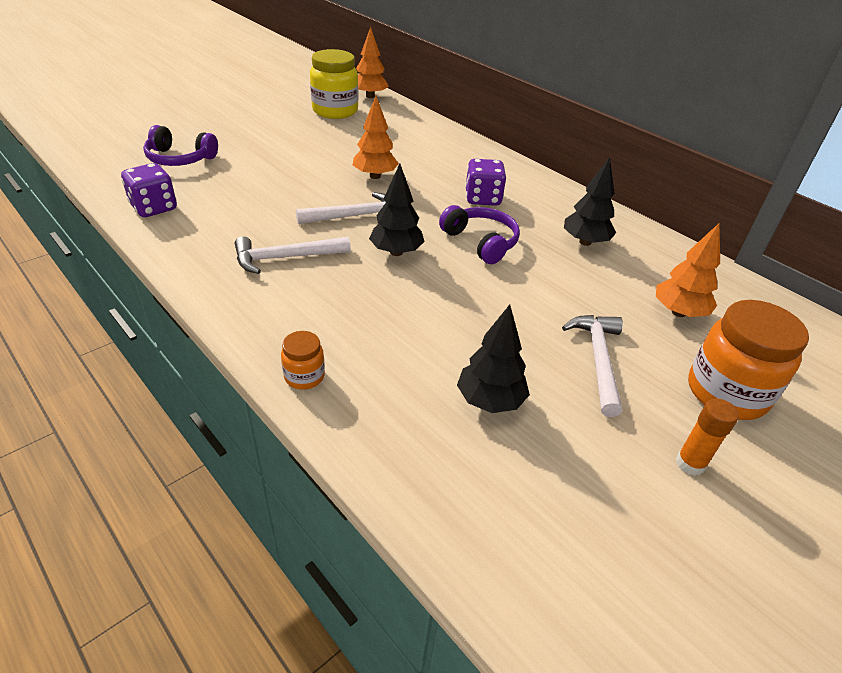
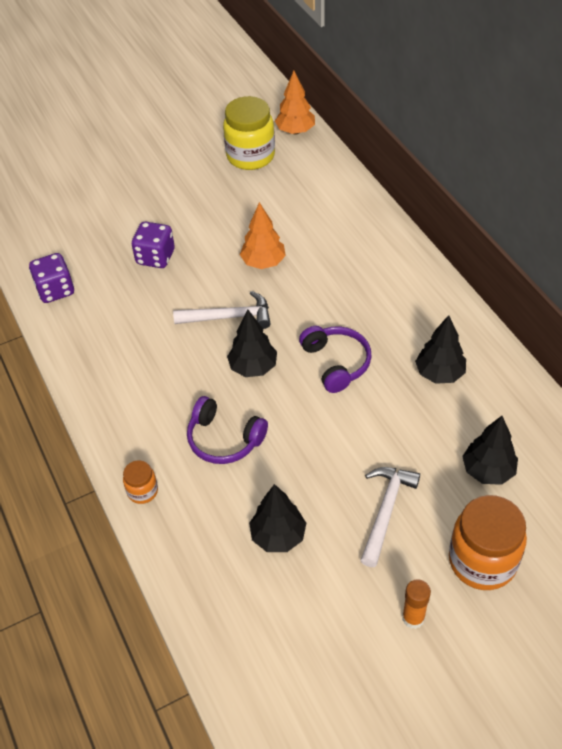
camera: 20 degrees right, 10 degrees up
purple headphones [143,125,218,166] -> purple headphones moved to [187,396,268,464]
white hammer [235,236,351,274] -> none
purple dice [465,159,506,206] -> purple dice moved to [132,222,175,268]
orange tree [656,224,720,317] -> black tree [462,416,518,485]

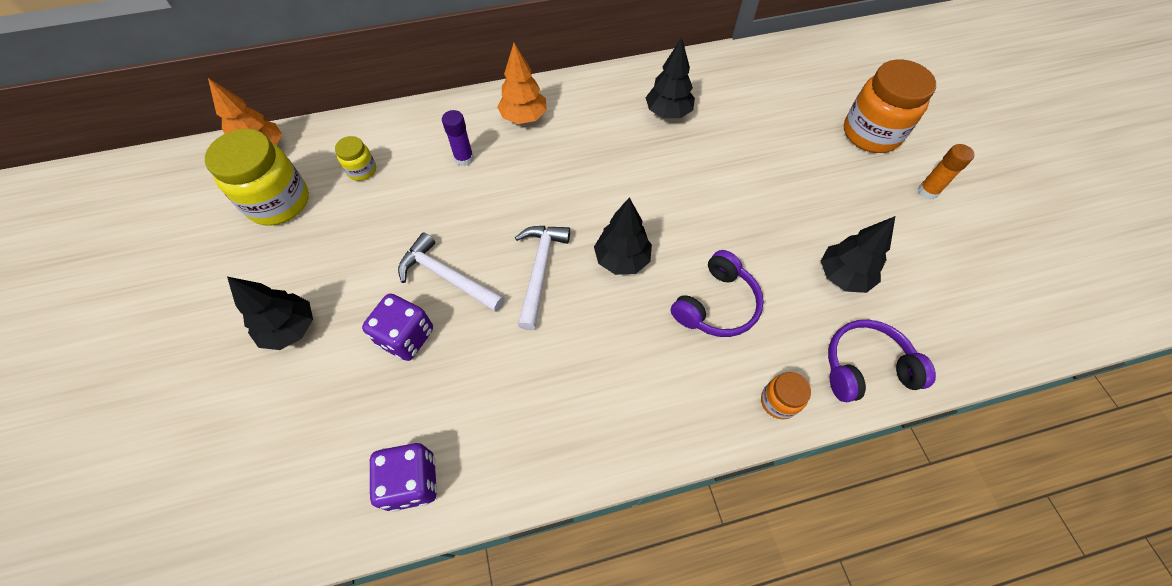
camera: 80 degrees left, 10 degrees up
orange tree [240,202,286,269] -> orange tree moved to [497,43,547,124]
purple headphones [299,326,372,393] -> purple headphones moved to [828,320,936,402]
white hammer [360,467,420,567] -> white hammer moved to [398,232,505,312]
black tree [462,416,518,485] -> black tree moved to [227,277,313,350]
none -> yellow jar [335,136,376,181]
none -> purple glue stick [442,110,474,166]

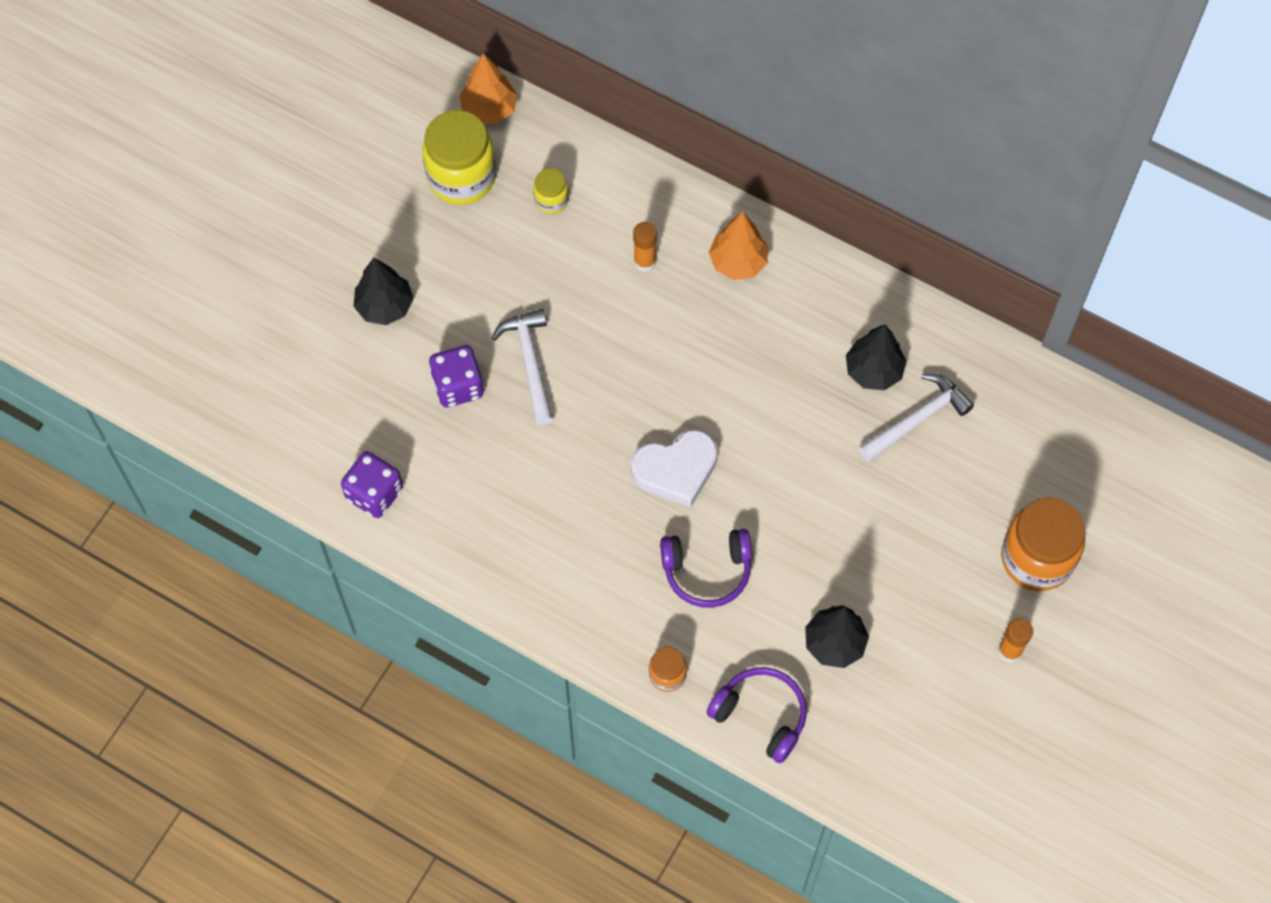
camera: 45 degrees right, 5 degrees up
purple glue stick [442,110,474,166] -> orange glue stick [633,222,657,272]
white hammer [515,226,570,330] -> white hammer moved to [858,374,974,462]
black tree [594,197,652,275] -> white heart [631,429,718,507]

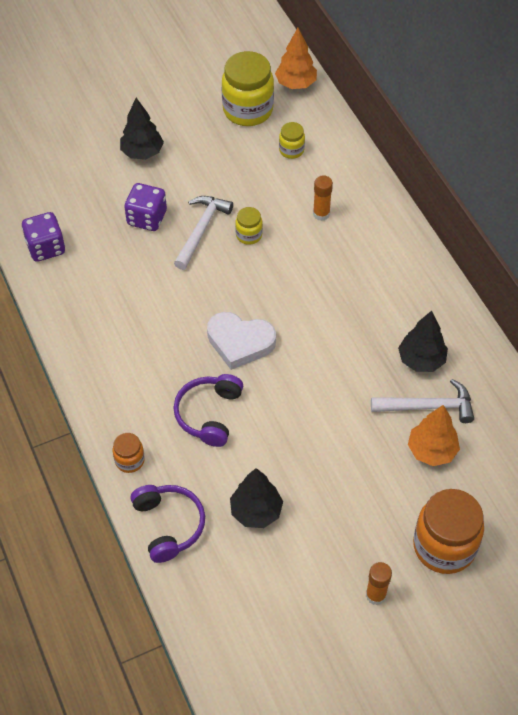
camera: 35 degrees right, 10 degrees down
purple headphones [660,529,752,608] -> purple headphones turned 75 degrees clockwise [174,374,243,447]
orange tree [709,212,768,280] -> orange tree moved to [408,405,460,466]
none -> yellow jar [235,207,263,245]

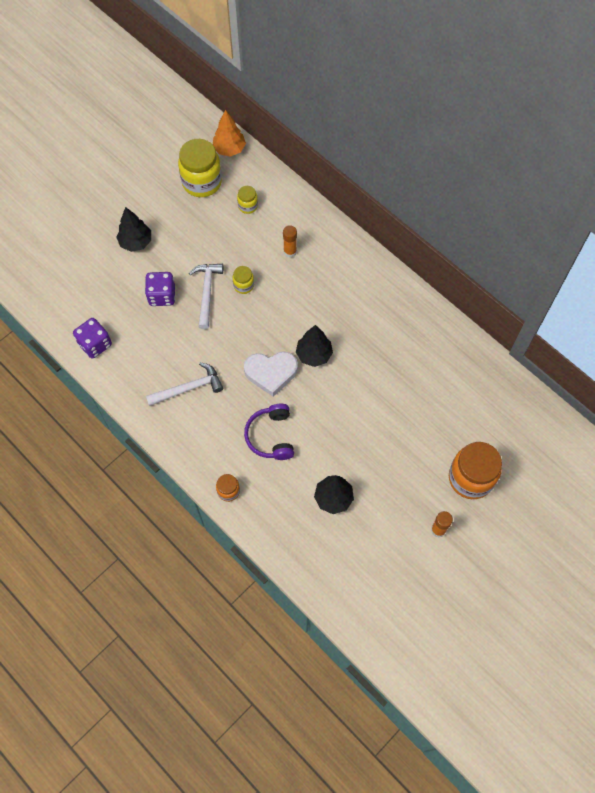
camera: 20 degrees left, 10 degrees up
purple headphones [130,485,205,563] -> none
white hammer [371,379,474,423] -> white hammer moved to [146,362,224,406]
black tree [398,311,448,372] -> black tree moved to [296,325,333,367]
orange tree [408,405,460,466] -> none

